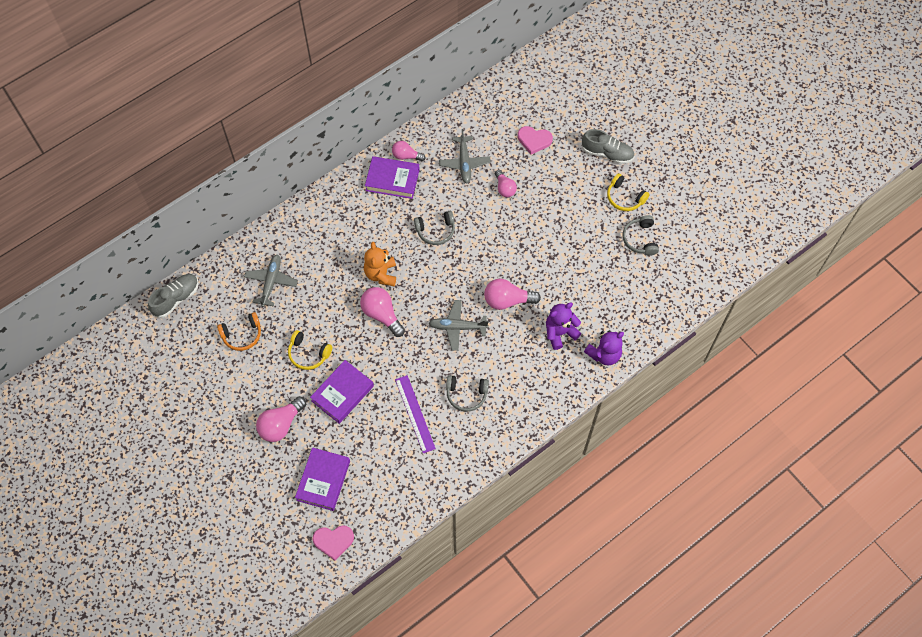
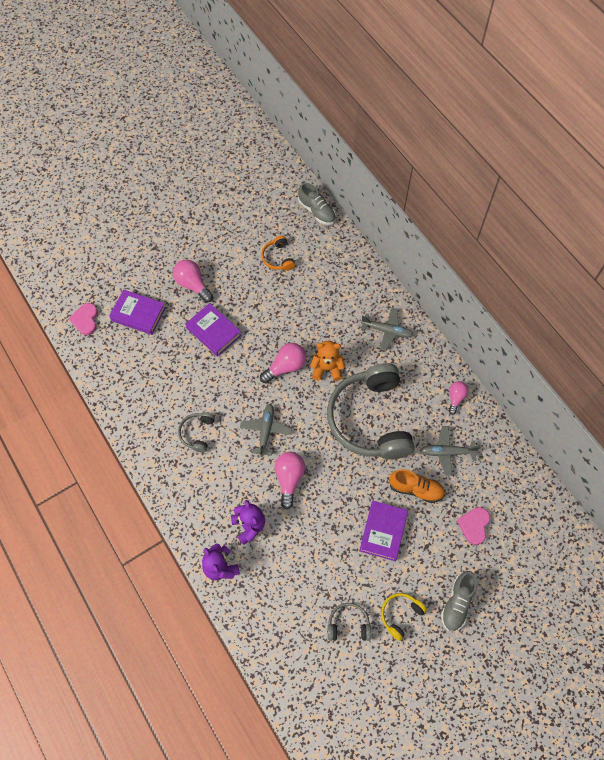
camera: 95 degrees right, 0 degrees up
grey plane [244,255,298,307] -> grey plane moved to [361,308,413,351]
yellow headphones [288,330,333,370] -> none
purple book [365,156,420,199] -> purple book moved to [359,500,408,561]
purple ruler [395,375,436,453] -> none
grey headphones [414,211,455,245] -> grey headphones [327,363,415,459], size x2.39
pink light bulb [495,170,517,198] -> orange shoe [389,469,445,503]

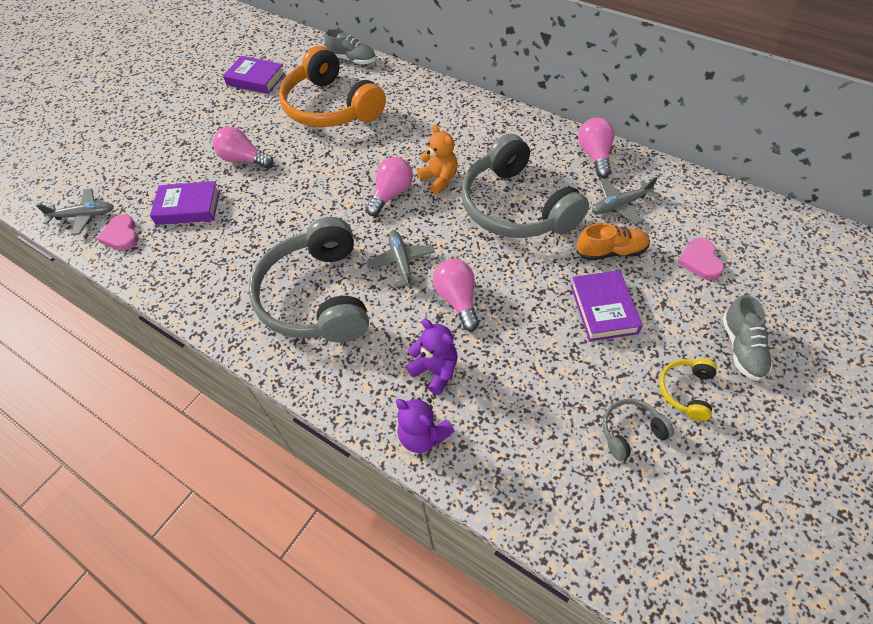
camera: 20 degrees left, 10 degrees down
grey headphones [178,412,215,452] -> grey headphones [248,217,369,343], size x2.39
purple book [185,303,241,357] -> purple book moved to [223,56,286,94]
orange headphones [261,236,295,271] -> orange headphones [279,46,386,127], size x2.39
orange teddy bear [310,341,345,381] -> orange teddy bear turned 75 degrees clockwise [417,124,458,194]
grey plane [361,308,413,351] -> grey plane moved to [36,188,114,235]
pink light bulb [449,381,468,415] -> pink light bulb [578,118,615,178], size x1.56

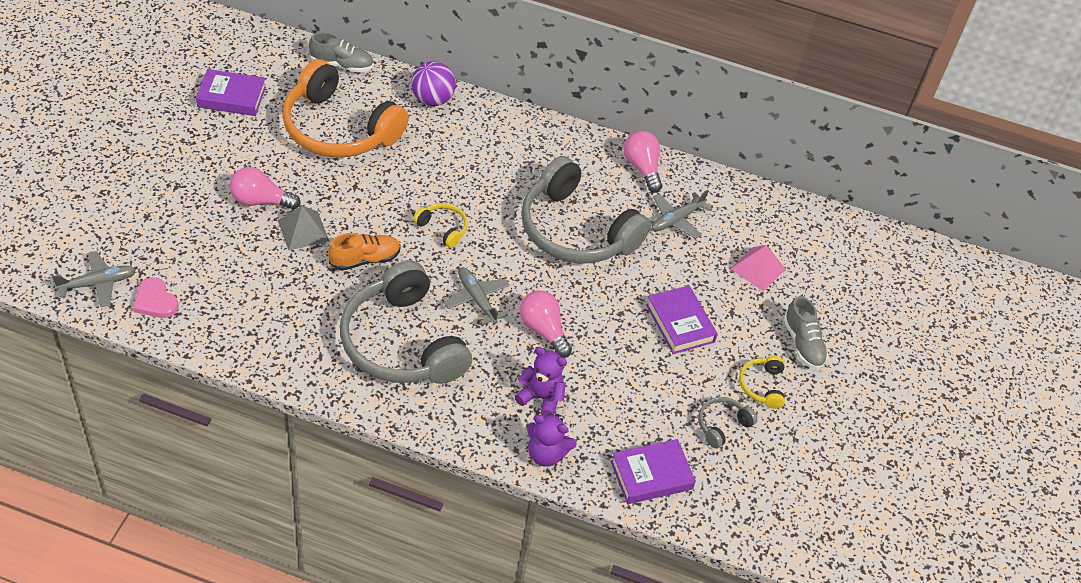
camera: 25 degrees left, 5 degrees down
purple book [150,181,220,225] -> purple book moved to [611,439,696,504]
pink light bulb [366,157,413,216] -> yellow headphones [413,203,468,248]
orange teddy bear [417,124,458,194] -> none
orange shoe [577,223,650,261] -> orange shoe moved to [328,233,401,271]
pink heart [677,238,724,280] -> pink pyramid [731,245,786,291]
none -> grey pyramid [278,206,329,250]
none -> purple ball [411,61,456,106]

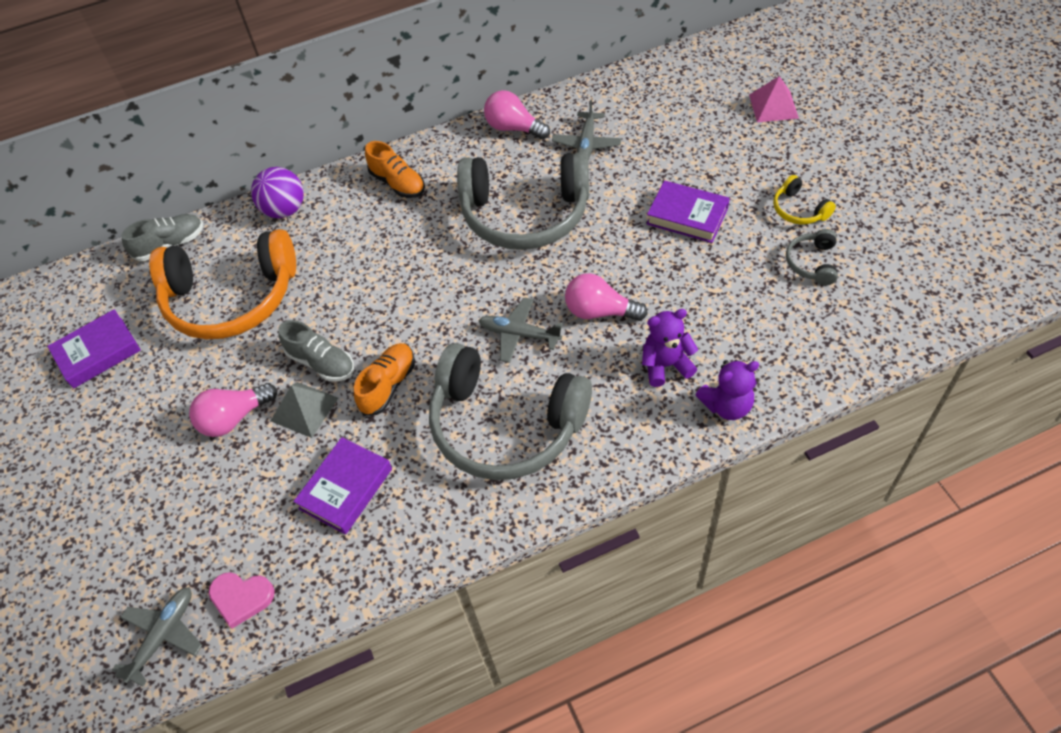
camera: 30 degrees left, 5 degrees up
yellow headphones [413,203,468,248] -> none
purple book [611,439,696,504] -> purple book moved to [293,437,392,535]
pink pyramid [731,245,786,291] -> pink pyramid moved to [749,76,799,122]
grey shoe [783,296,828,370] -> grey shoe moved to [278,320,354,382]
none -> orange shoe [365,141,425,198]

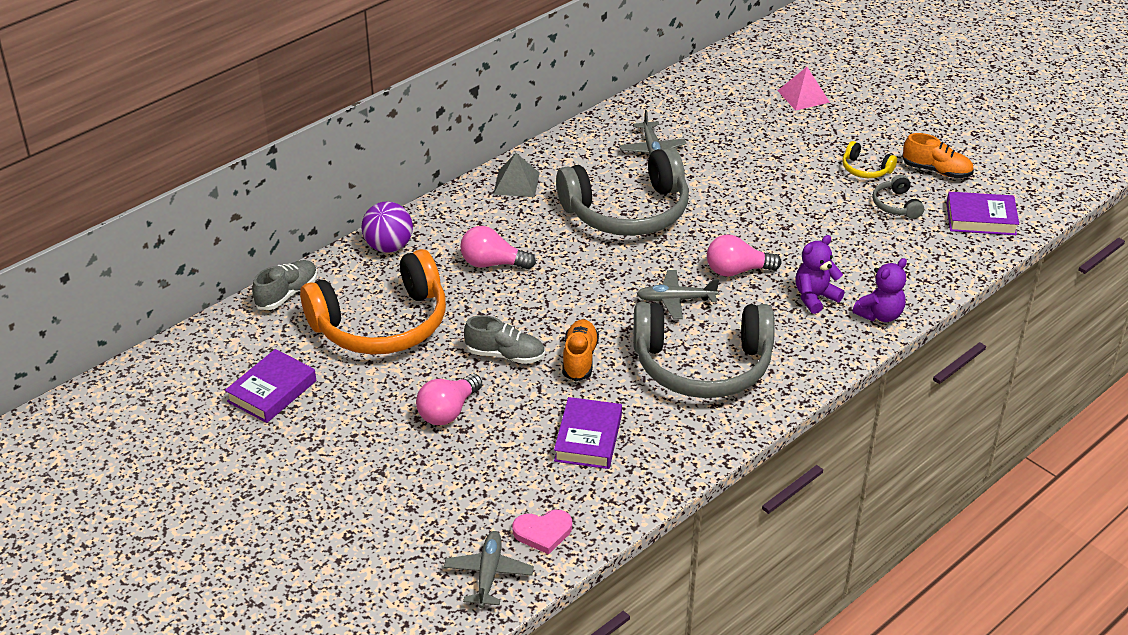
camera: 25 degrees left, 15 degrees down
grey pyramid [271,382,338,438] -> grey pyramid moved to [493,153,540,197]
orange shoe [365,141,425,198] -> orange shoe moved to [902,133,974,178]
pink light bulb [484,90,550,140] -> pink light bulb moved to [460,226,536,269]
purple book [647,180,730,243] -> purple book moved to [946,192,1019,235]

